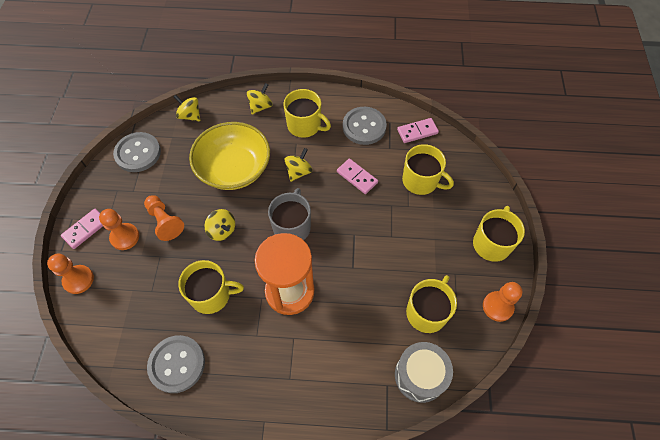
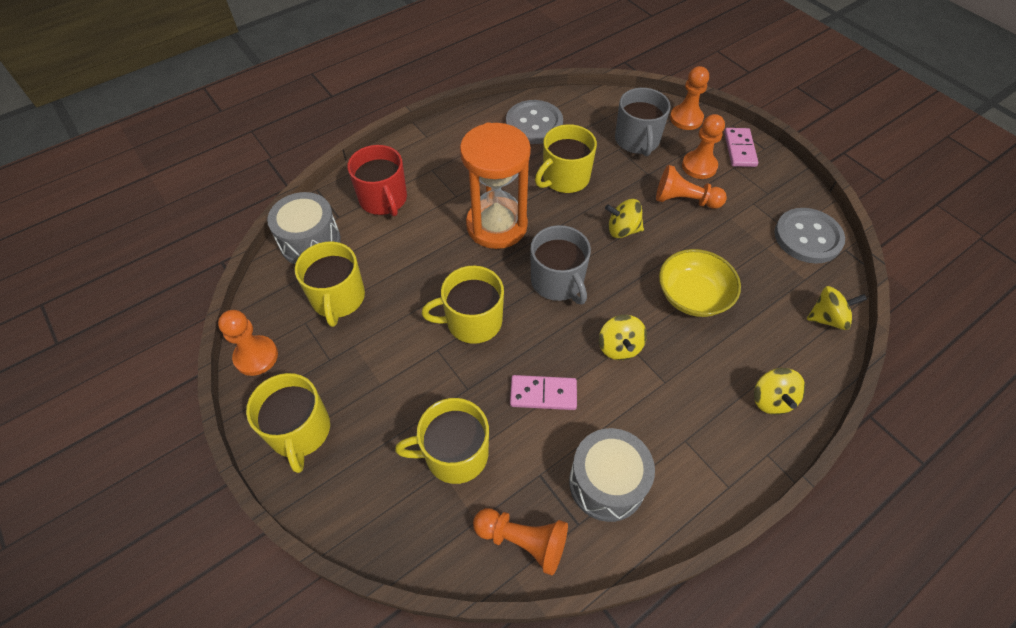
camera: 140 degrees right, 5 degrees down
yellow bowl [189,122,270,190] -> yellow bowl [659,249,741,317], size x0.67
yellow mug [284,89,331,138] -> yellow mug moved to [422,266,504,344]
grey button [343,107,387,145] -> grey drum [569,428,655,522]
pink domino [397,118,439,143] -> orange pawn [473,508,568,576]
none -> red mug [347,145,407,216]
none -> grey mug [615,88,671,156]

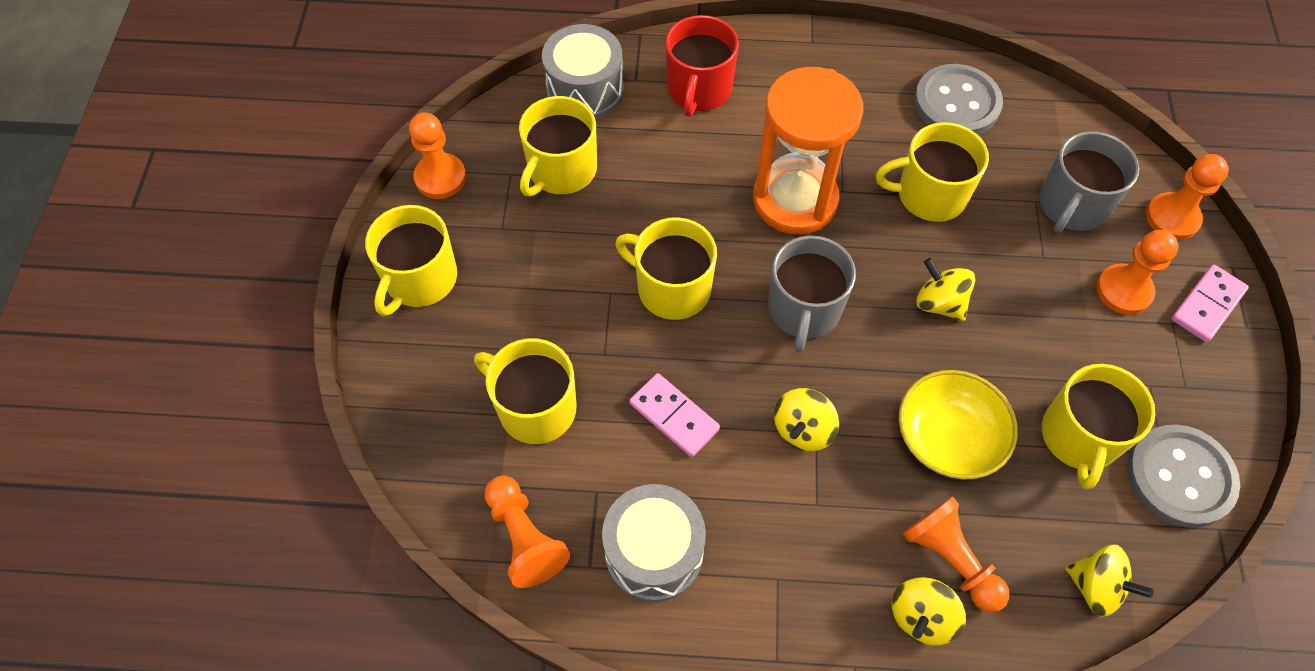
camera: 40 degrees right, 5 degrees up
orange pawn [656,165,727,209] -> orange pawn moved to [903,496,1010,613]
none -> yellow mug [1042,364,1155,489]

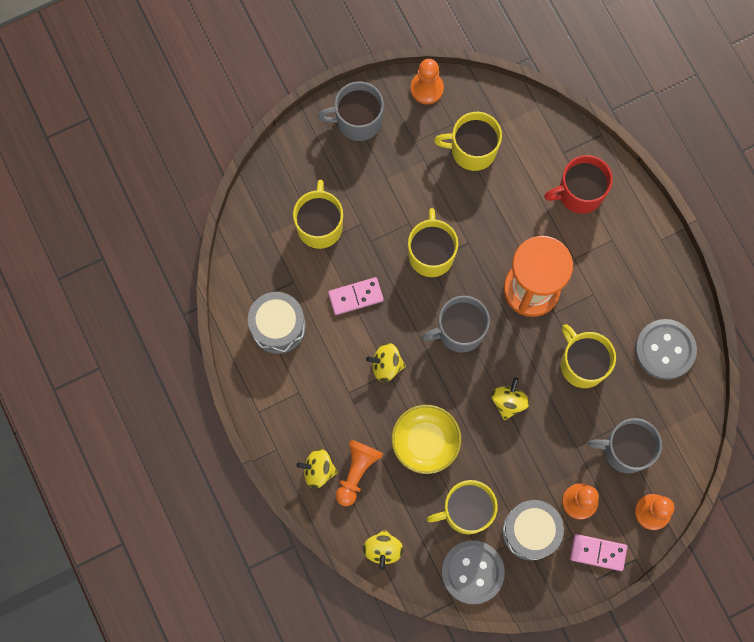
camera: 60 degrees right, 15 degrees up
yellow mug [365,205,457,316] -> grey mug [318,82,384,141]
orange pawn [484,476,570,588] -> none
grey drum [542,24,624,119] -> grey drum moved to [502,500,564,560]
pink domino [630,373,720,457] -> pink domino turned 60 degrees clockwise [328,277,384,315]

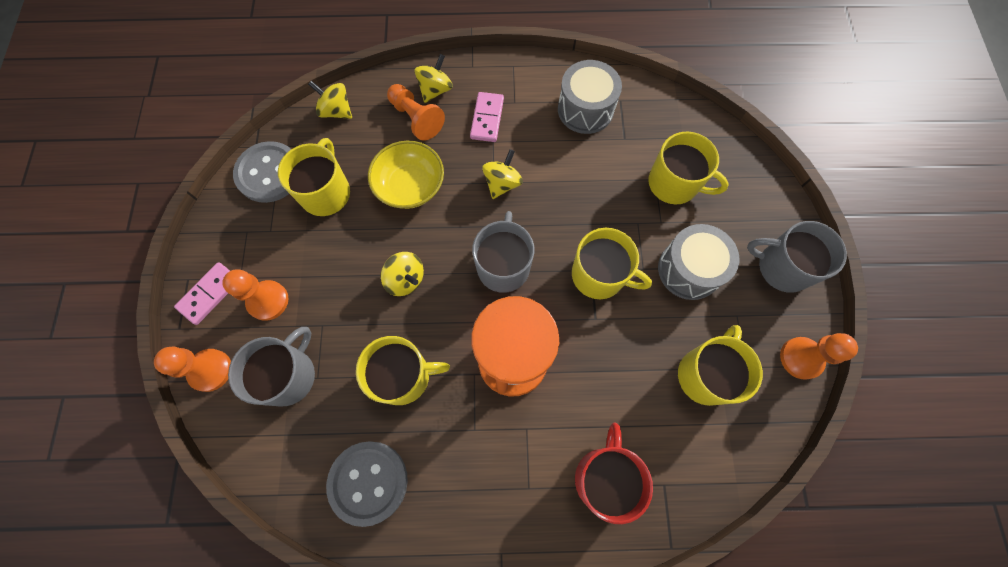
camera: 115 degrees right, 5 degrees down
grey mug [318,82,384,141] -> grey mug turned 90 degrees counterclockwise [747,221,847,293]
pink domino [328,277,384,315] -> pink domino moved to [470,92,504,142]
grey drum [502,500,564,560] -> grey drum moved to [658,224,739,300]

